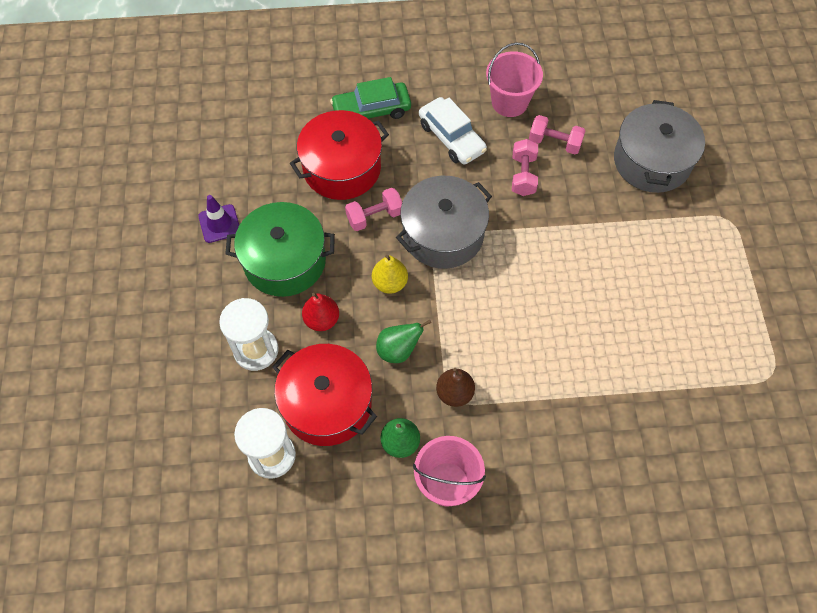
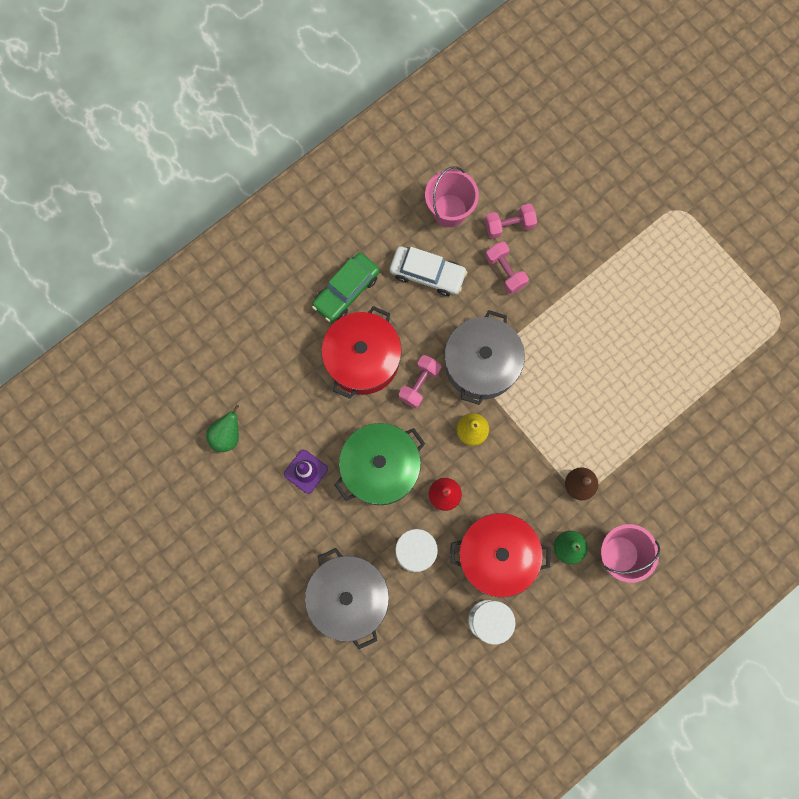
camera: 35 degrees left, 15 degrees up
green pear [376,320,431,363] -> green pear moved to [206,405,239,452]
grey pot [614,100,705,193] -> grey pot moved to [305,548,389,649]

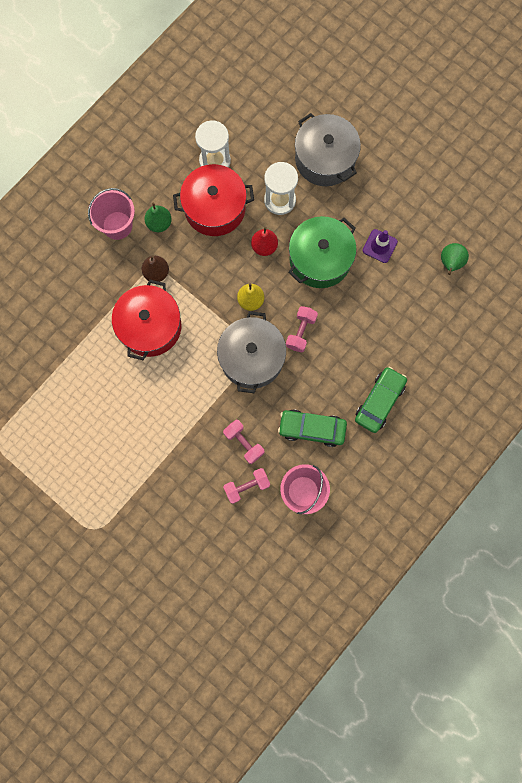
camera: 170 degrees right, 0 degrees up
red pot [321,306,402,399] -> red pot moved to [112,280,181,360]
white car [390,246,467,296] -> green car [278,409,347,447]

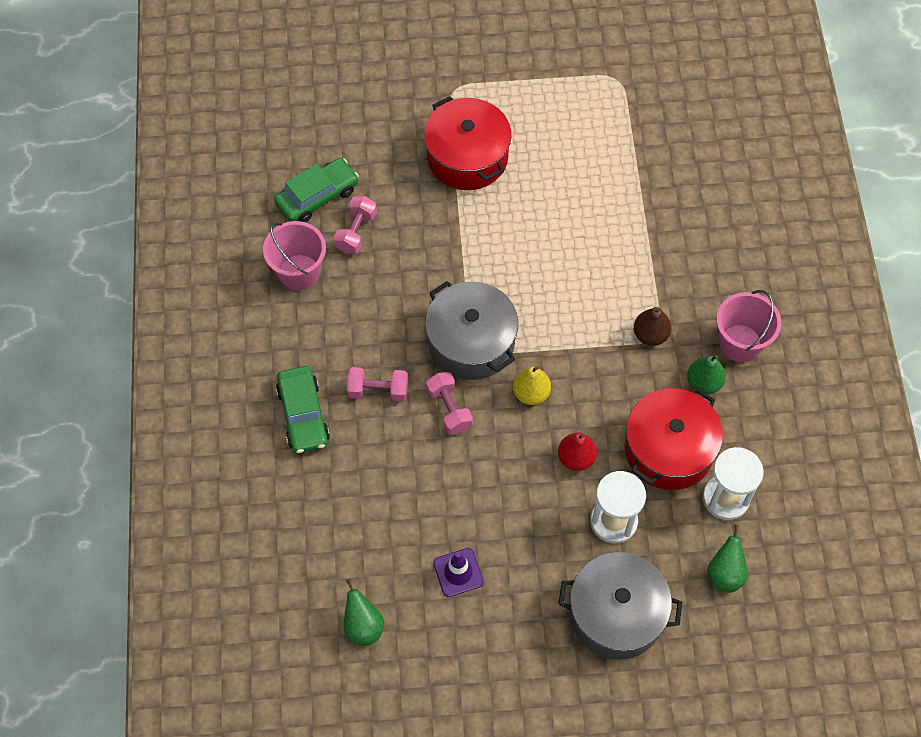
camera: 135 degrees right, 15 degrees down
red pot [112,280,181,360] -> red pot moved to [424,96,512,190]
pink dumbbell [223,420,265,464] -> pink dumbbell moved to [347,367,408,402]
green car [278,409,347,447] -> green car moved to [274,158,359,222]
green pot [288,216,356,288] -> none
none -> green pear [707,525,748,593]

